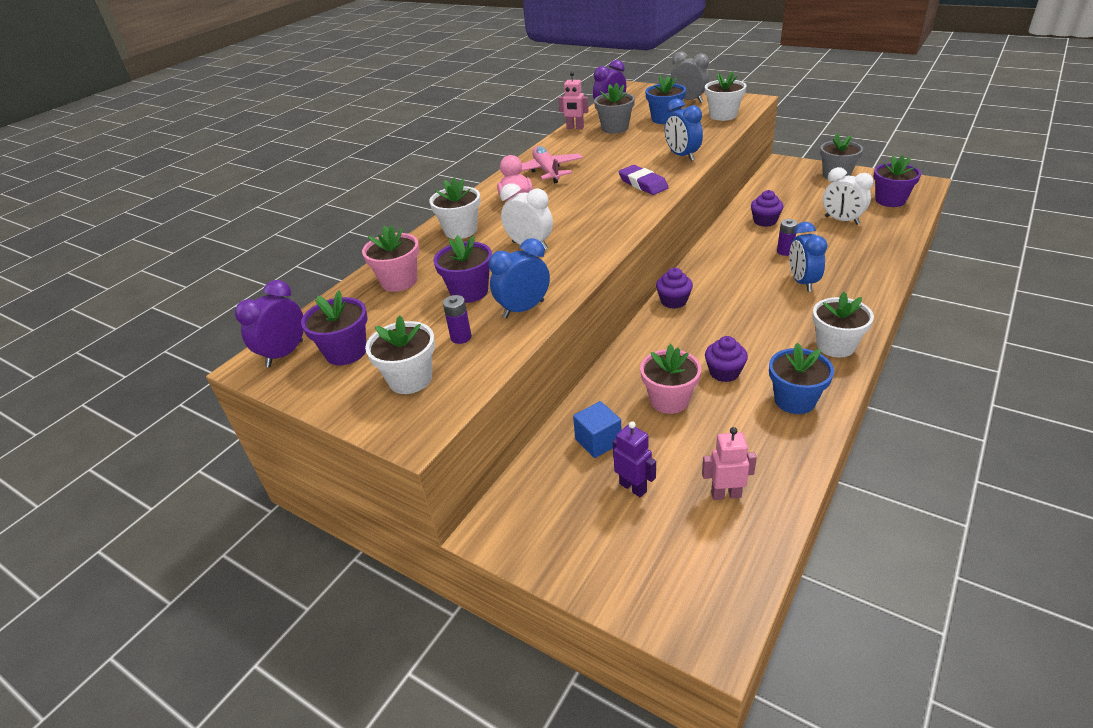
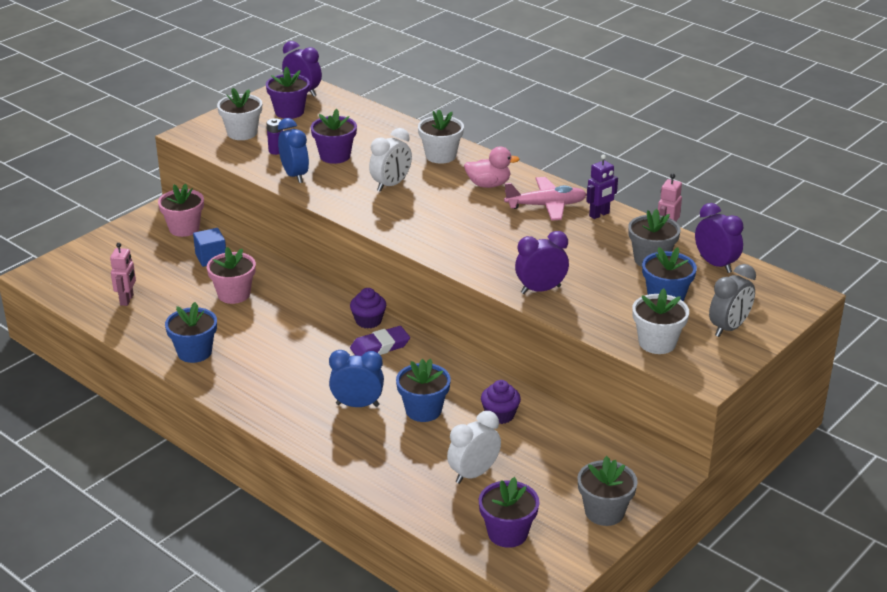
camera: 95 degrees right, 5 degrees down
pink flower pot [362,225,419,292] -> pink flower pot moved to [158,184,204,237]
purple robot [613,421,656,497] -> purple robot moved to [586,155,618,219]
purple eraser [619,165,669,195] -> purple eraser moved to [350,326,410,356]
blue clock [665,99,703,161] -> purple clock [515,231,569,294]
purple cupcake [705,336,748,382] -> none
purple battery [777,219,798,256] -> blue flower pot [396,359,451,422]
white flower pot [812,292,874,357] -> none

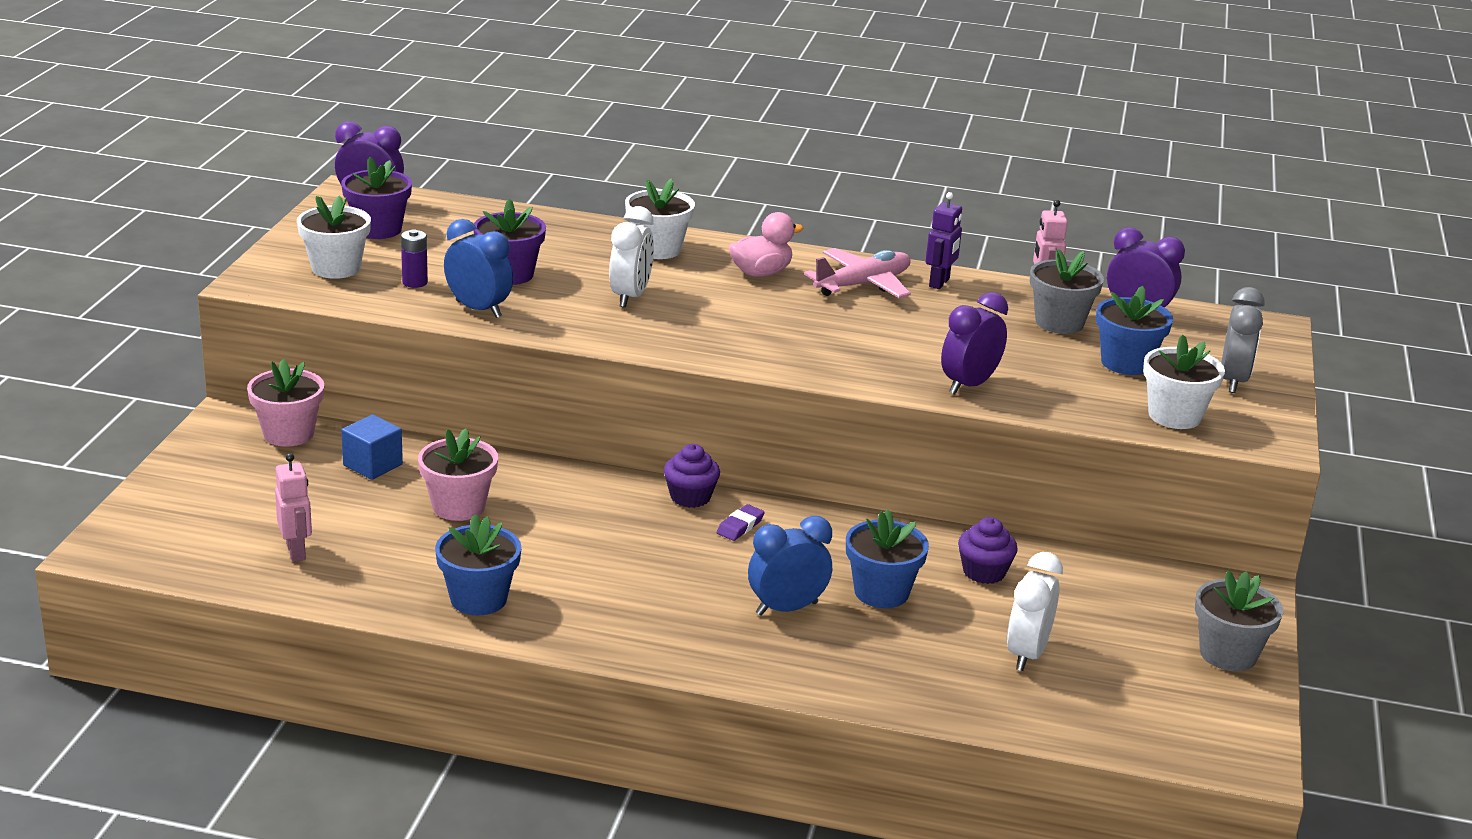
camera: 30 degrees left, 5 degrees down
purple eraser [350,326,410,356] -> purple eraser [717,504,765,541], size x0.61
purple flower pot [479,477,539,548] -> none

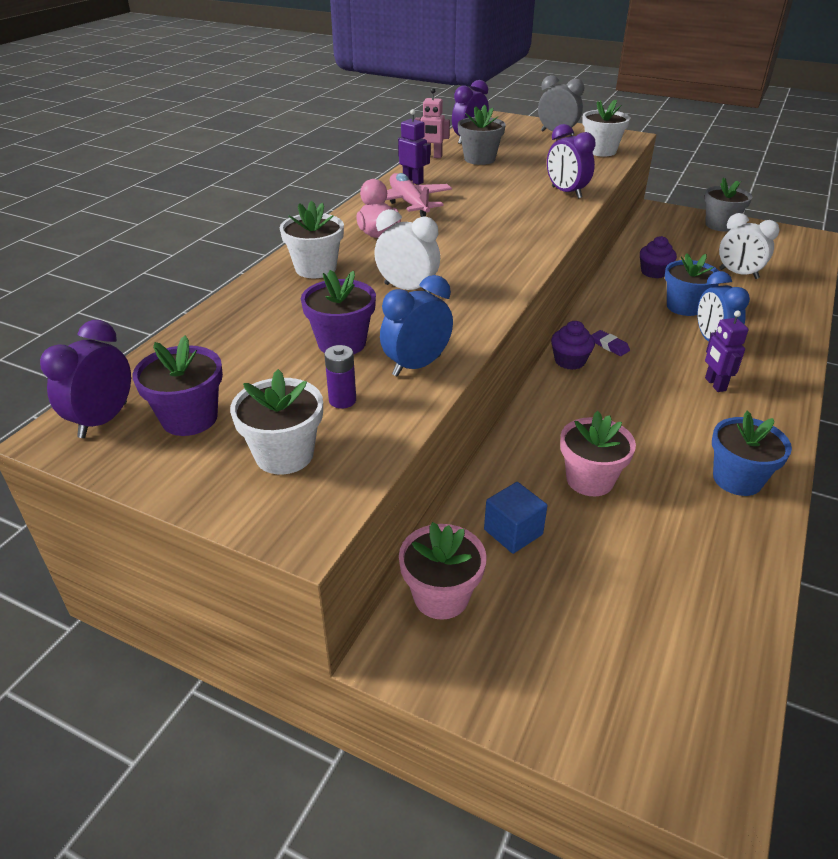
camera: 75 degrees left, 10 degrees up
pink robot [275,453,312,562] -> none
blue flower pot [1096,286,1173,375] -> none
none -> purple robot [705,310,748,392]

